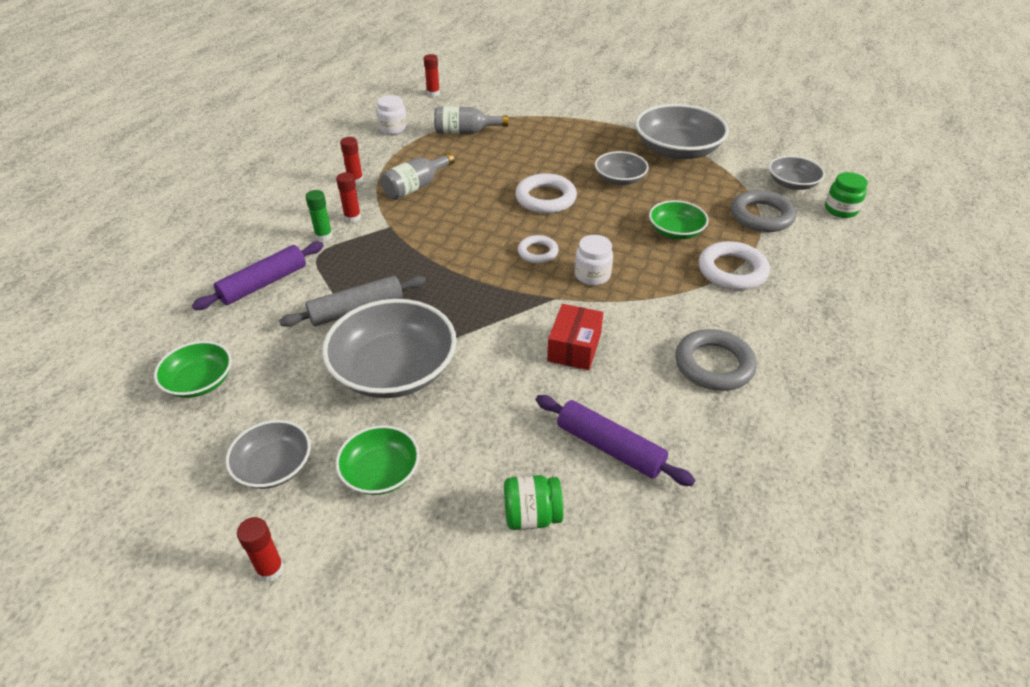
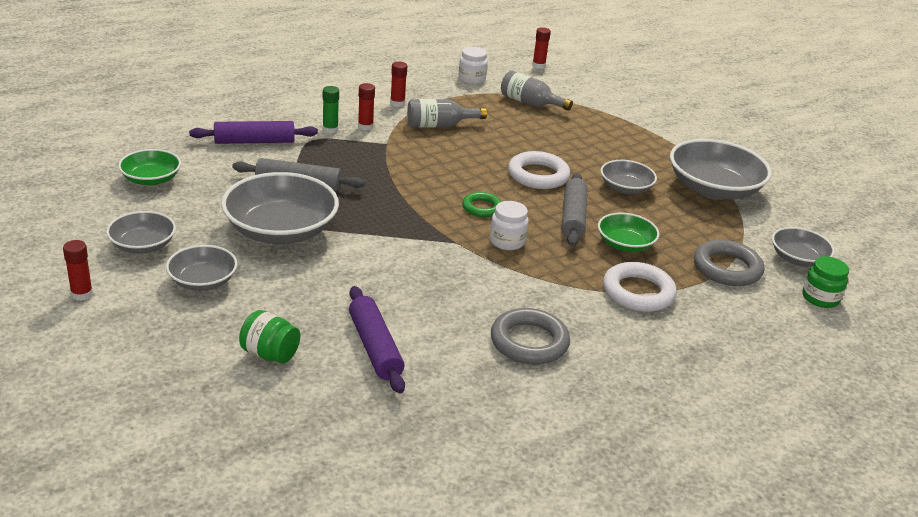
camera: 30 degrees right, 10 degrees down
green bowl [336,425,420,495] -> grey bowl [166,245,237,291]
white ring [518,235,559,264] -> green ring [462,192,501,217]
red box [547,304,603,370] -> none
none -> grey rolling pin [562,173,588,247]

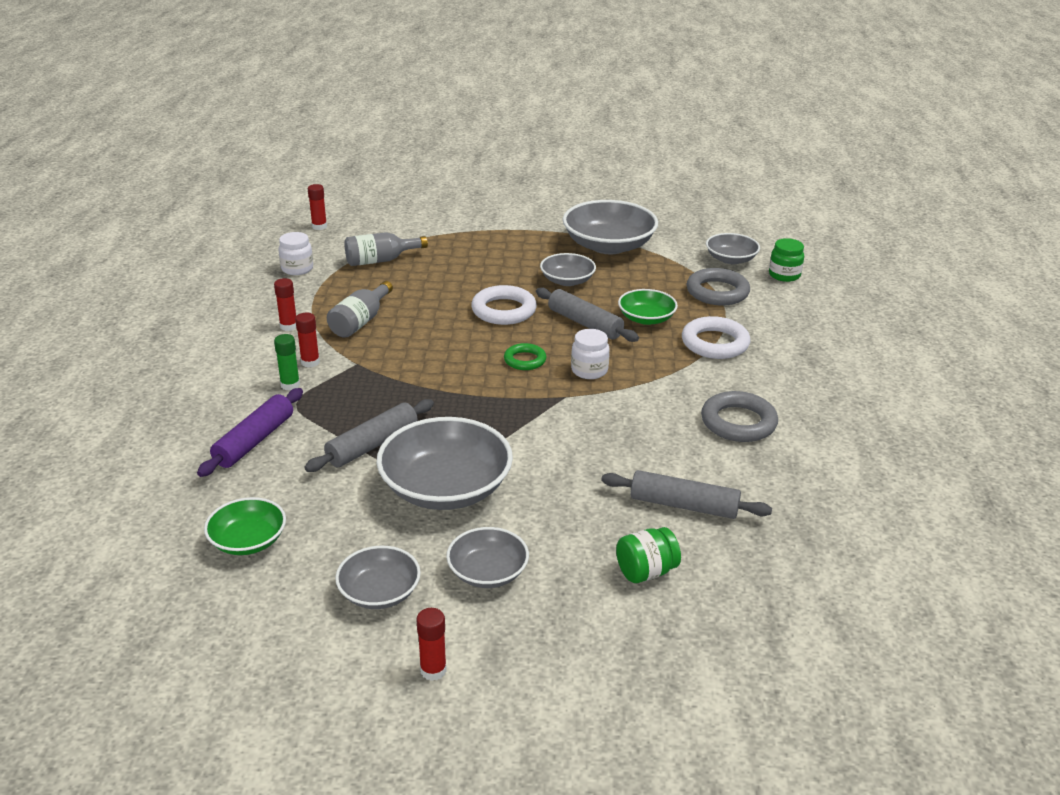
camera: 50 degrees left, 0 degrees up
purple rolling pin [349,286,405,394] -> grey rolling pin [601,470,772,519]

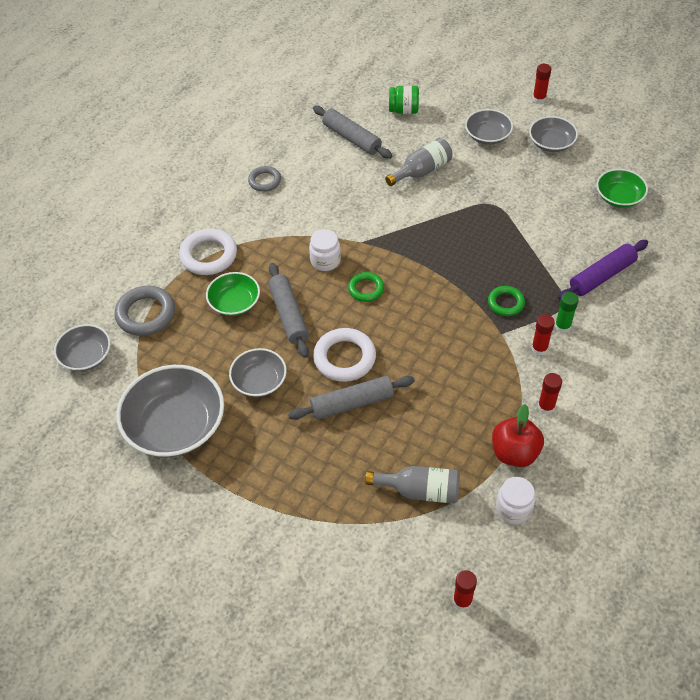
camera: 150 degrees left, 20 degrees up
grey rolling pin [304,399,434,472] -> grey rolling pin moved to [288,376,415,420]
grey bottle [327,281,393,338] -> grey bottle moved to [385,138,452,186]
grey bowl [376,417,513,510] -> none
grey ring [701,391,778,442] -> grey ring [248,166,281,192], size x0.61
green jar [769,238,804,282] -> none
none -> green ring [488,286,525,316]
none -> red apple [492,404,544,467]

